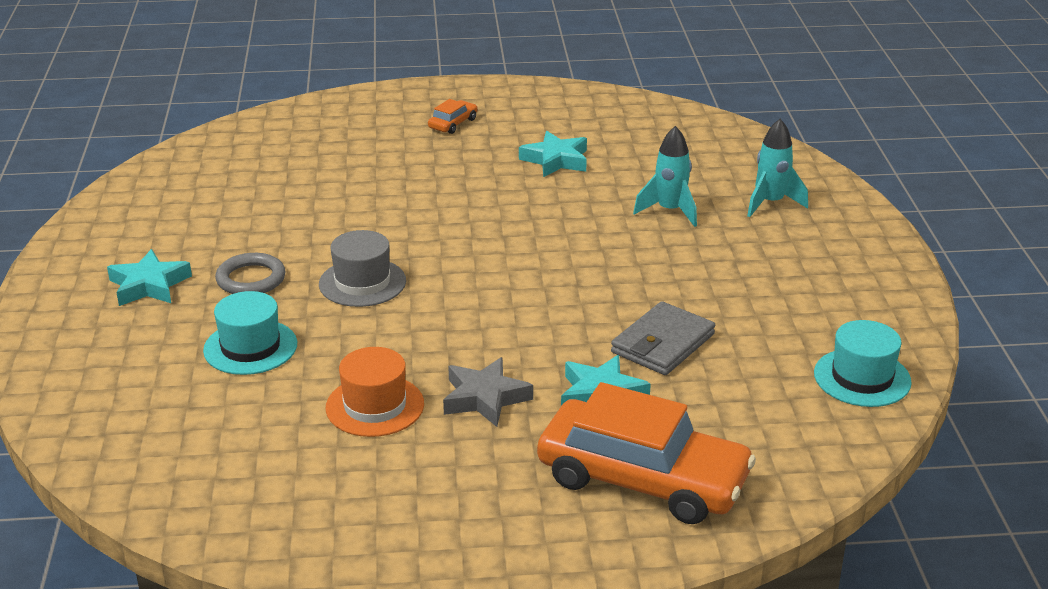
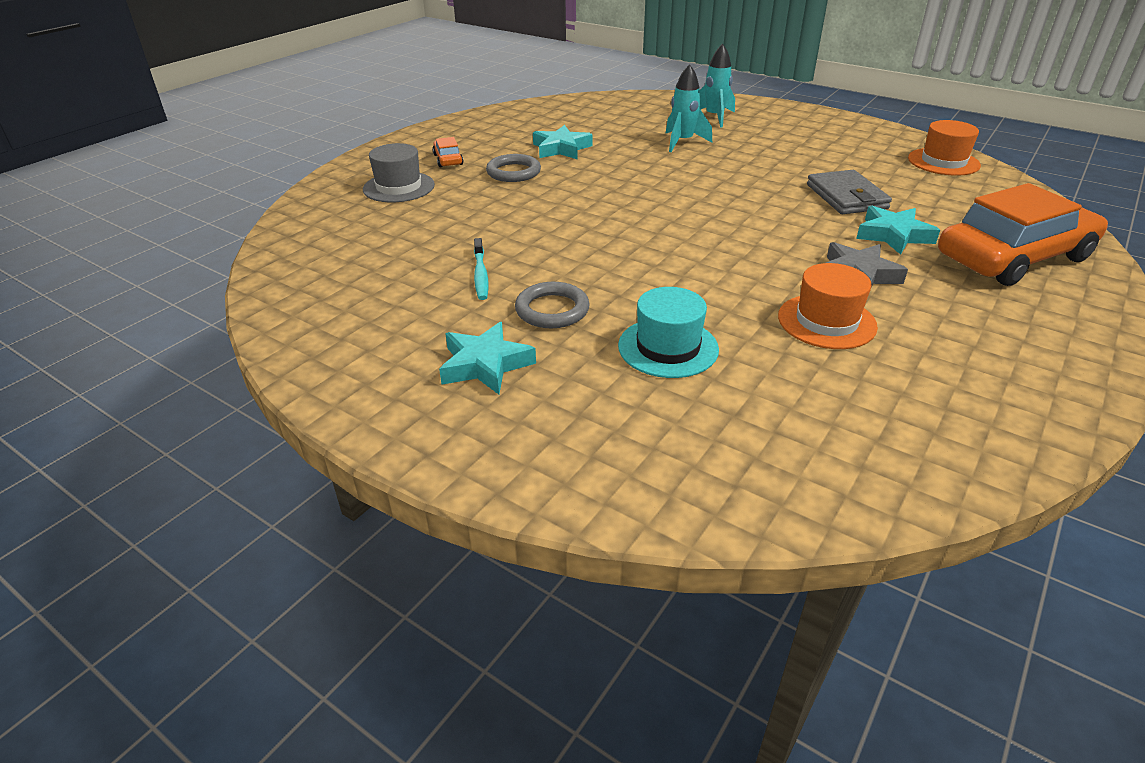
camera: 50 degrees left, 5 degrees up
grey hat [319,230,406,307] -> grey hat moved to [363,143,435,202]
turquoise hat [814,320,912,407] -> orange hat [908,120,981,176]
none -> turquoise toothbrush [474,238,489,300]
none -> grey ring [486,154,541,182]

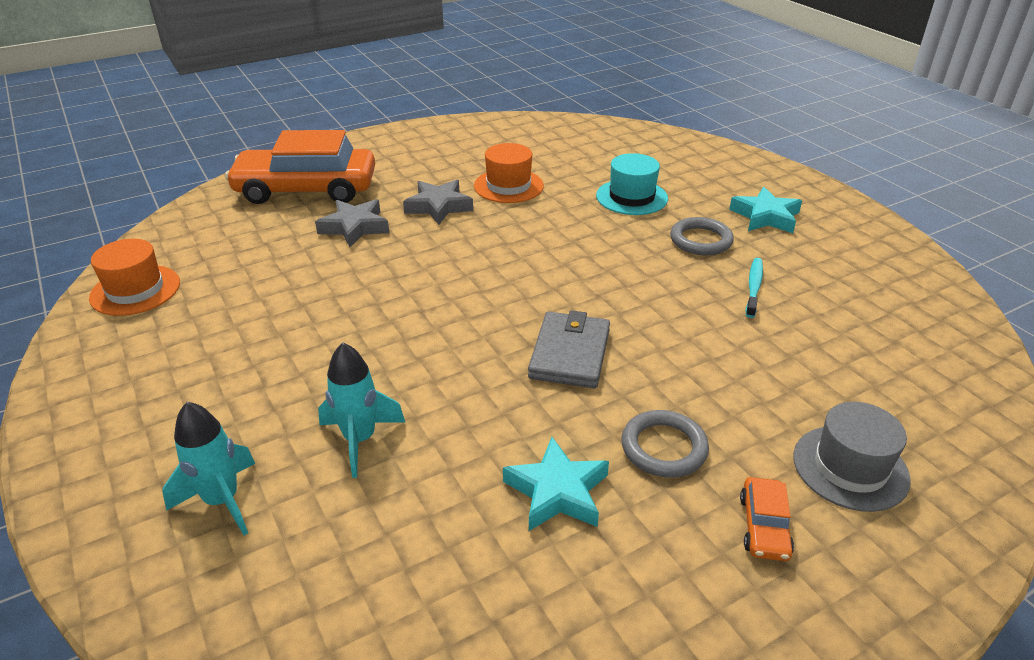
camera: 155 degrees left, 0 degrees up
grey wallet [807,170,892,214] -> grey wallet moved to [528,310,610,388]
turquoise star [856,206,940,255] -> grey star [315,199,389,247]

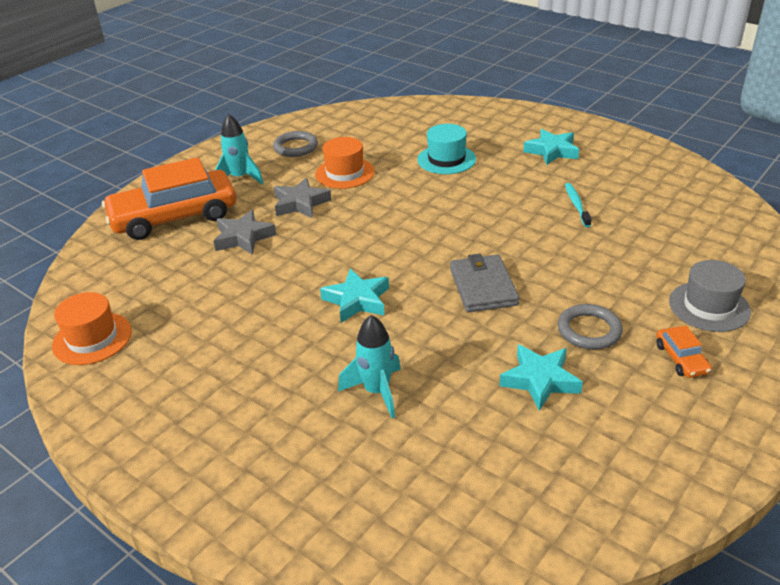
camera: 20 degrees left, 0 degrees up
turquoise rocket [162,402,255,535] -> turquoise rocket moved to [215,114,264,184]
grey ring [670,217,734,256] -> grey ring moved to [273,131,318,157]
none -> turquoise star [320,268,389,323]

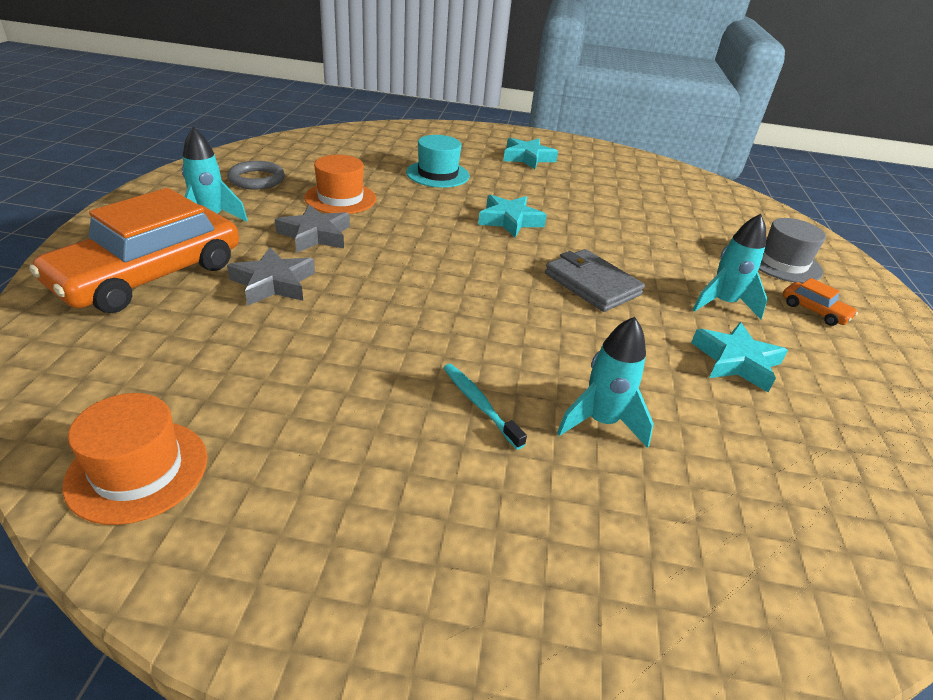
camera: 35 degrees left, 0 degrees up
turquoise star [320,268,389,323] -> turquoise star moved to [478,195,547,238]
grey ring [558,304,623,350] -> turquoise rocket [692,214,768,319]
turquoise toothbrush [565,183,592,227] -> turquoise toothbrush moved to [443,364,527,450]

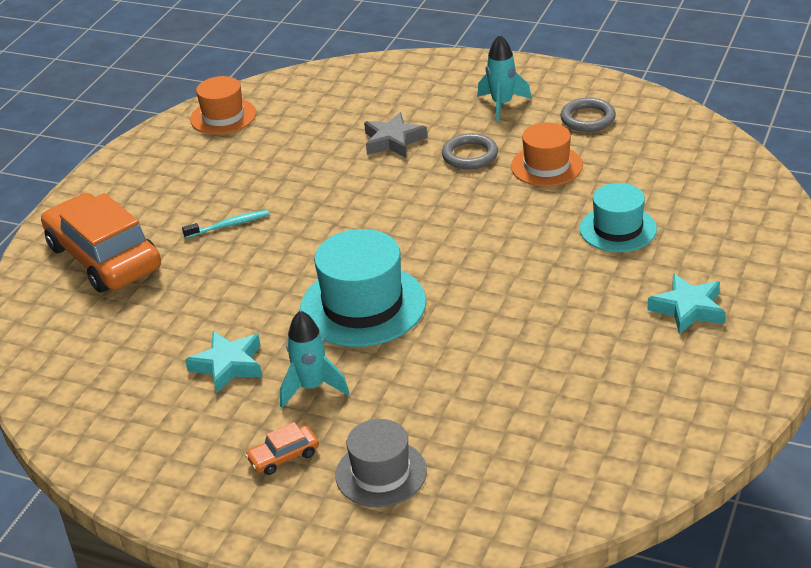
camera: 110 degrees right, 0 degrees up
orange car [29,188,239,313] -> orange car moved to [41,193,161,293]
grey star [275,204,350,253] -> grey ring [442,133,498,169]
turquoise star [478,195,547,238] -> none
grey wallet [545,249,645,312] -> turquoise hat [300,229,426,347]
turquoise rocket [557,317,654,448] -> none

